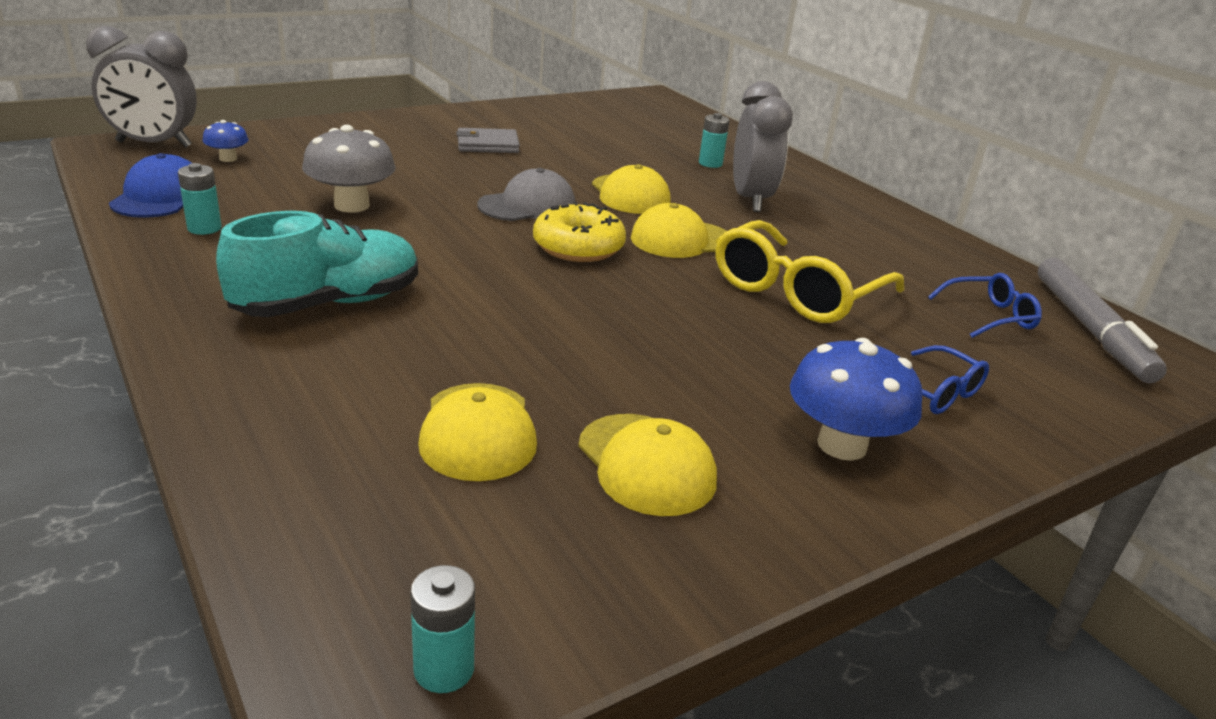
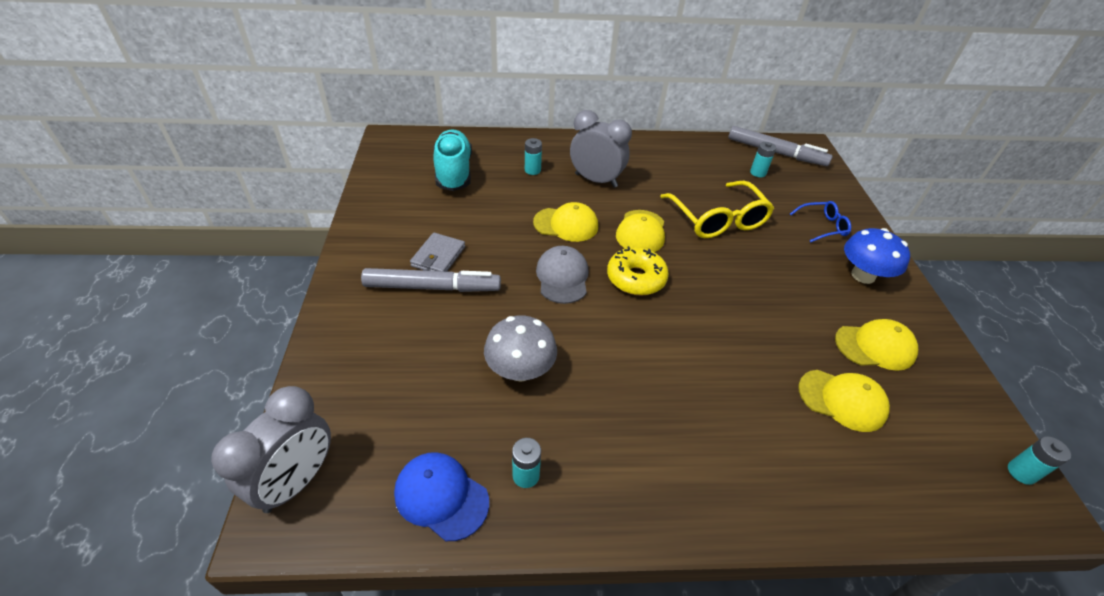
camera: 60 degrees left, 15 degrees up
blue mushroom [202,120,249,162] -> none
turquoise shoe [216,211,418,317] -> turquoise shoe moved to [433,129,472,191]
blue glasses [928,273,1042,338] -> turquoise battery [750,142,776,177]
none -> grey marker [361,268,501,292]

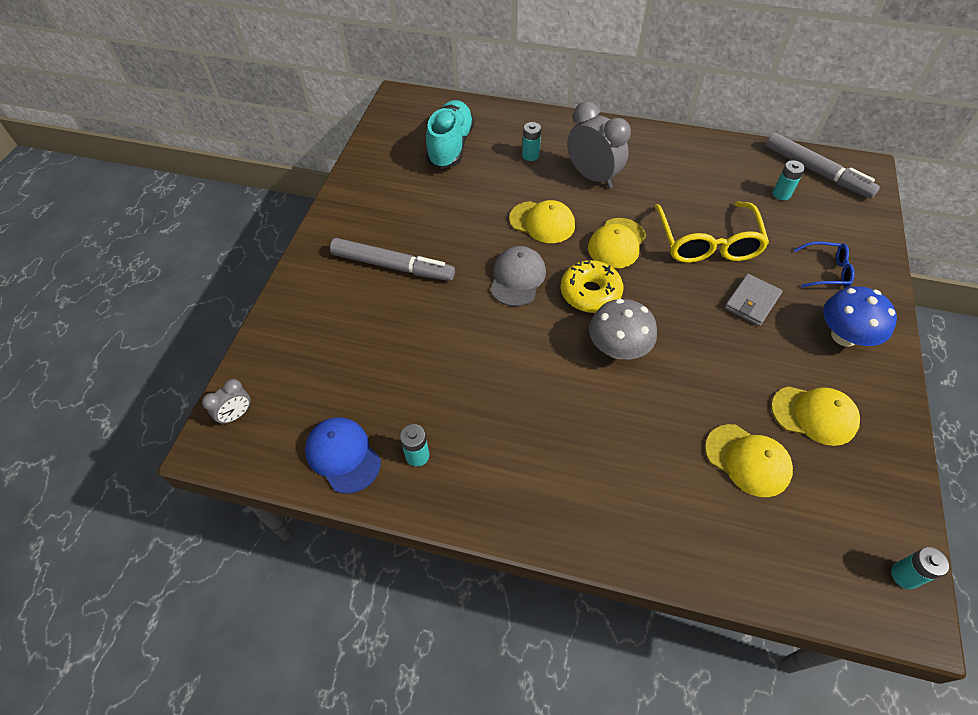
camera: 20 degrees right, 10 degrees up
grey clock [211,386,331,513] -> grey clock [202,379,251,425], size x0.50
grey wallet [410,233,465,271] -> grey wallet moved to [724,274,783,326]
grey mushroom [484,315,557,382] -> grey mushroom moved to [589,299,657,359]

